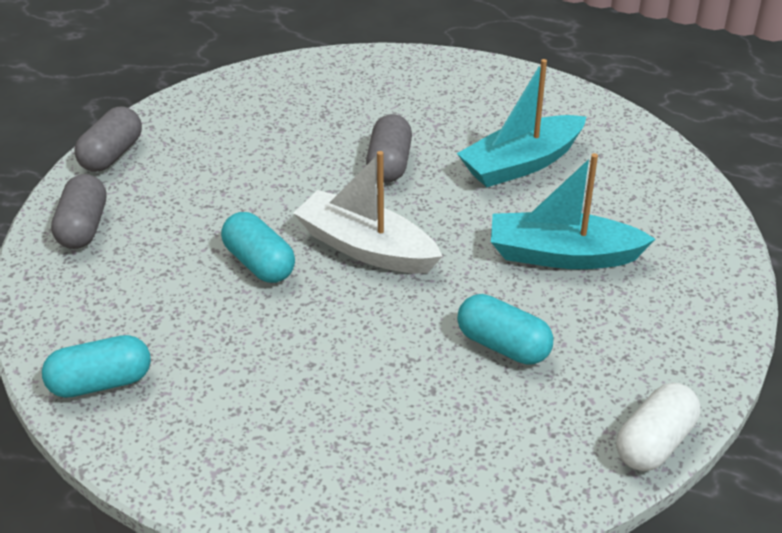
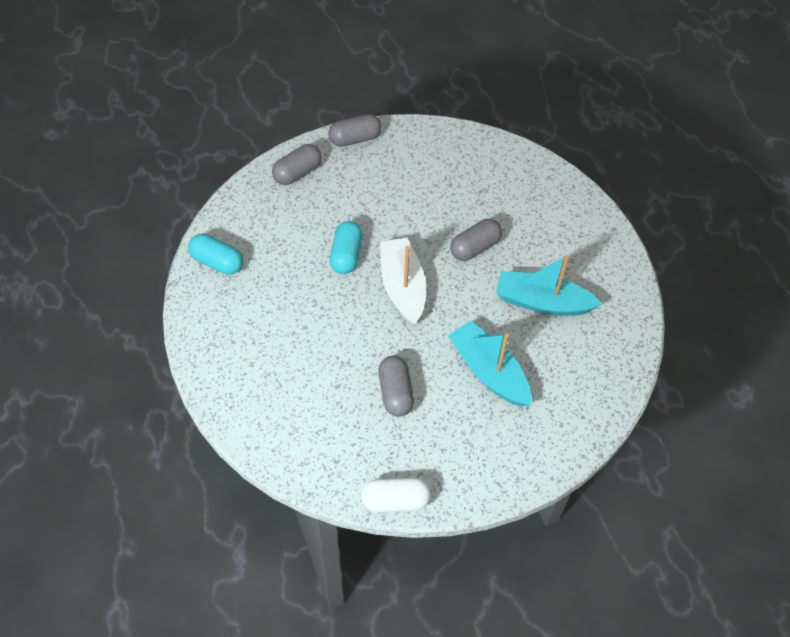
camera: 45 degrees right, 15 degrees up
turquoise capsule [457,294,553,365] -> grey capsule [378,356,414,417]

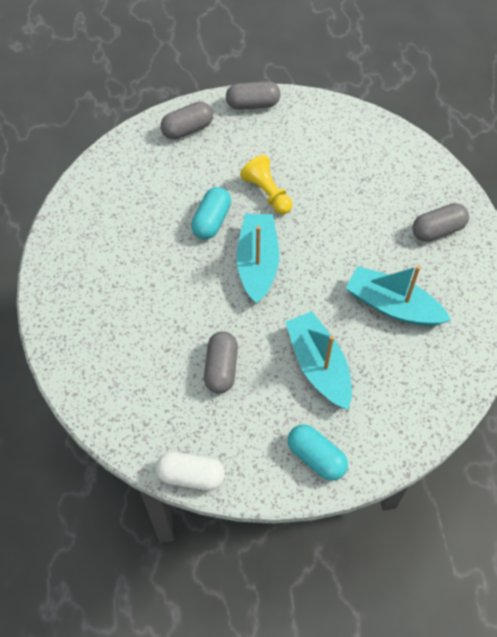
camera: 15 degrees right, 5 degrees up
turquoise capsule [188,234,243,275] -> turquoise capsule moved to [288,424,348,481]
white boat [380,238,426,325] -> turquoise boat [236,214,279,303]
grey capsule [450,219,502,261] -> grey capsule moved to [412,203,469,242]
none -> yellow pawn [240,155,292,214]

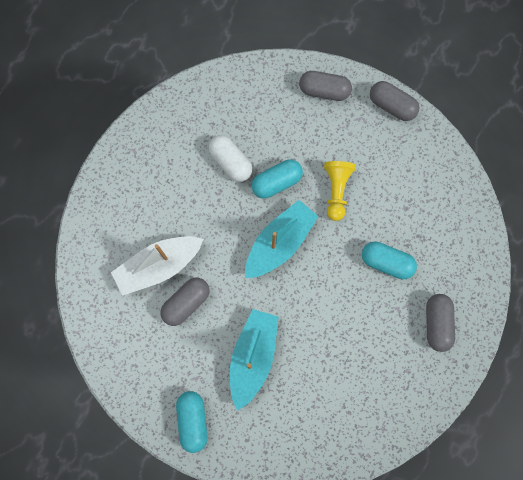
camera: 40 degrees right, 15 degrees up
white capsule [156,452,225,491] -> white capsule moved to [209,135,252,182]
turquoise boat [346,265,451,326] -> none
grey capsule [412,203,469,242] -> grey capsule turned 75 degrees clockwise [426,294,455,352]
none -> white boat [111,236,203,296]
none -> turquoise capsule [362,242,417,279]

